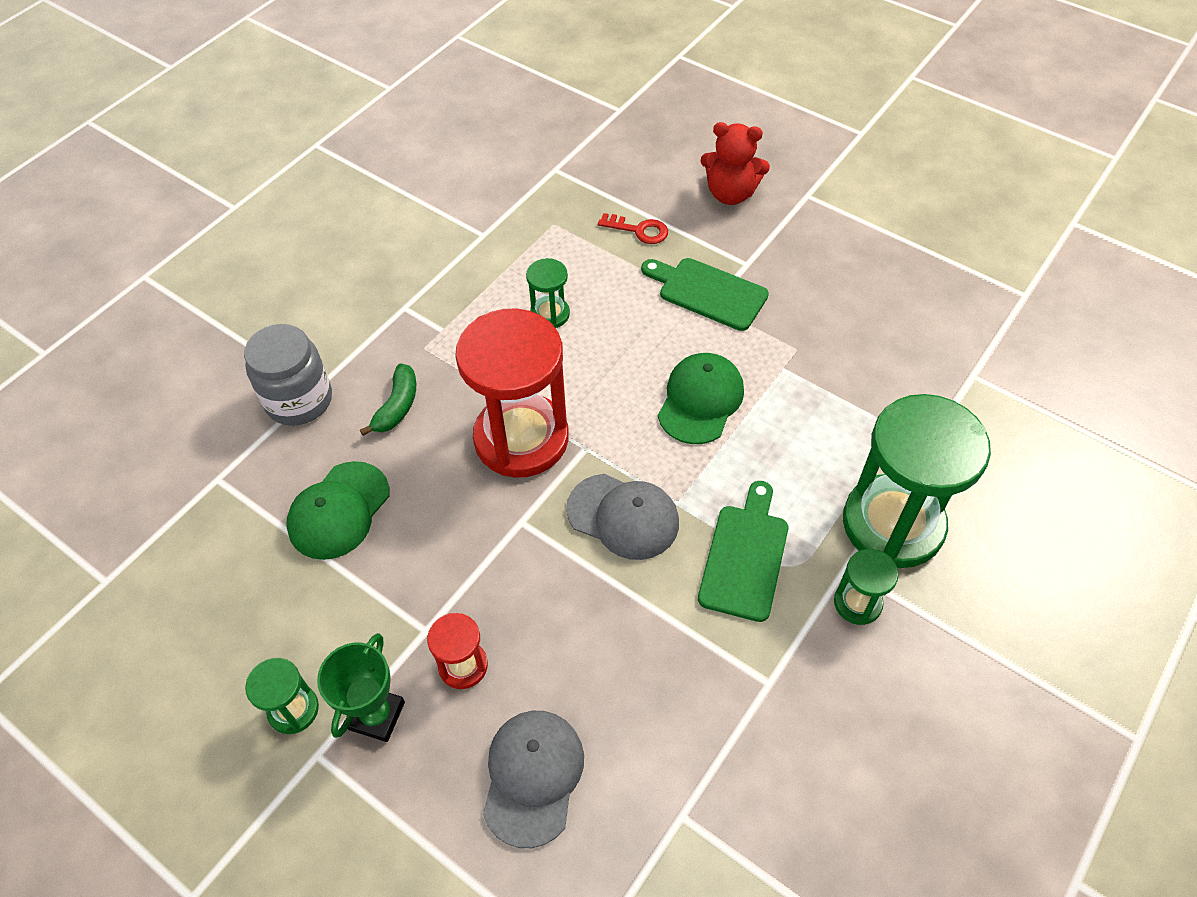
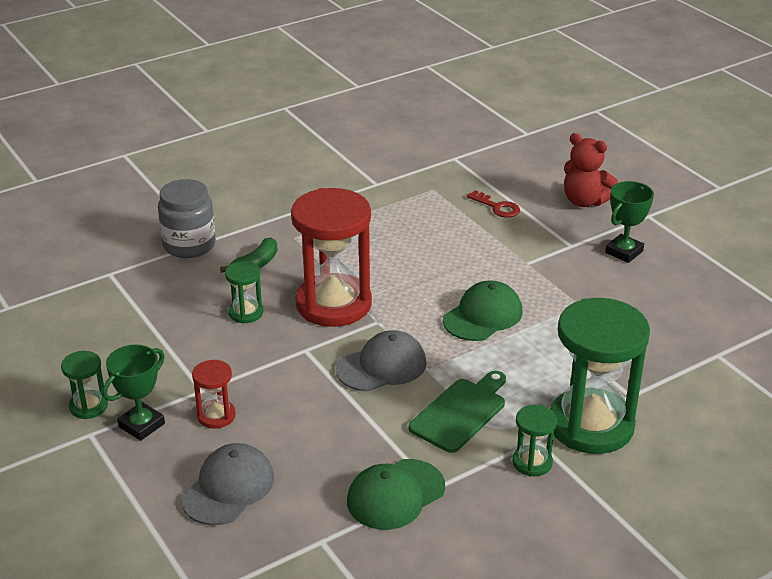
camera: 20 degrees right, 20 degrees down
green cap [286,461,390,560] -> green cap moved to [347,459,445,530]
green hourglass [526,258,570,328] -> green hourglass moved to [225,261,263,324]
grey cap [566,474,679,560] -> grey cap turned 75 degrees counterclockwise [336,330,427,392]
green cutting board [641,258,769,331] -> none
none -> green trophy [605,181,654,263]

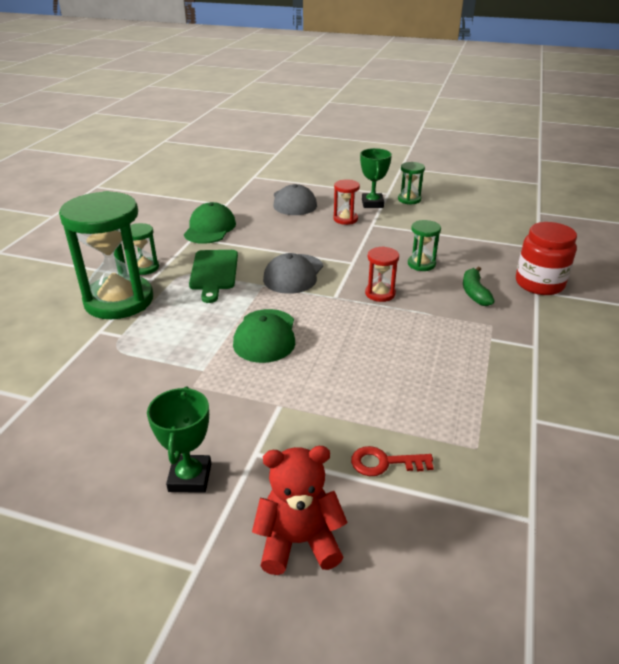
camera: 140 degrees right, 0 degrees up
grey jar [158,179,216,258] -> red jar [516,222,577,295]
red hourglass [291,188,372,327] -> red hourglass [365,246,399,302], size x0.45

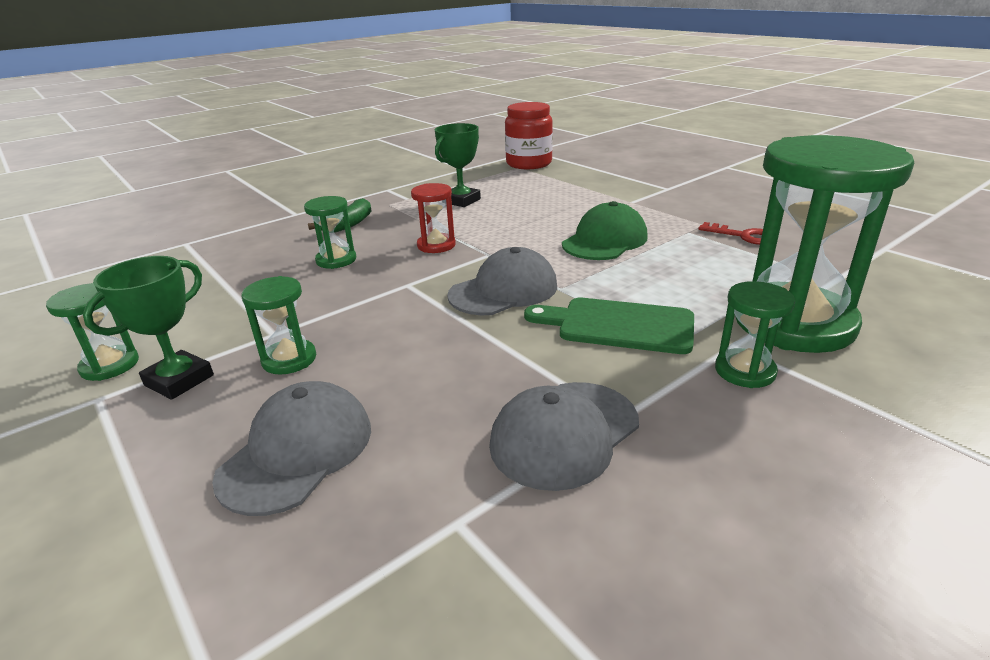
camera: 145 degrees left, 5 degrees down
green trophy [147,386,211,493] -> green trophy moved to [435,123,481,207]
green cap [184,202,236,244] -> grey cap [489,382,639,491]
green cutting board [189,250,238,303] -> green cutting board turned 105 degrees counterclockwise [524,298,694,354]
red teddy bear [252,446,348,575] -> none
red hourglass [333,179,360,225] -> green hourglass [242,276,316,375]
red key [351,446,434,476] -> red key moved to [698,222,763,245]
red jar [516,222,577,295] -> red jar moved to [505,102,553,169]

